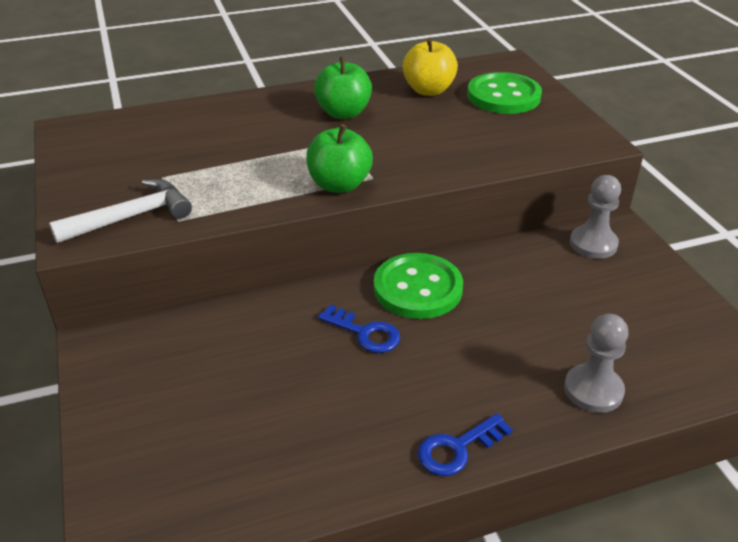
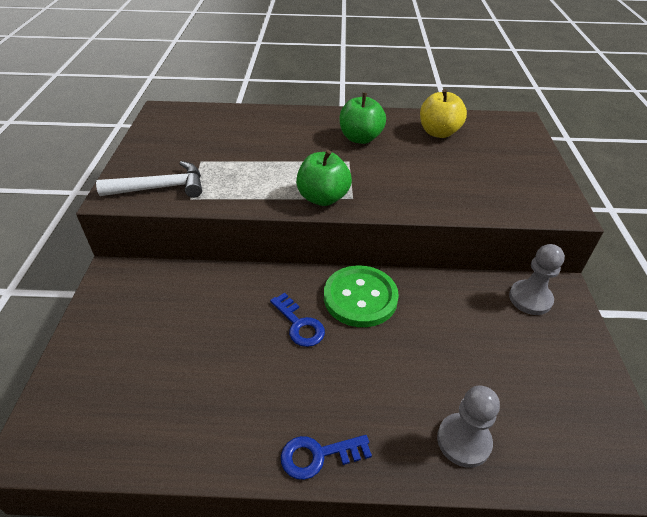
camera: 20 degrees right, 5 degrees up
green button [467,72,542,114] -> none

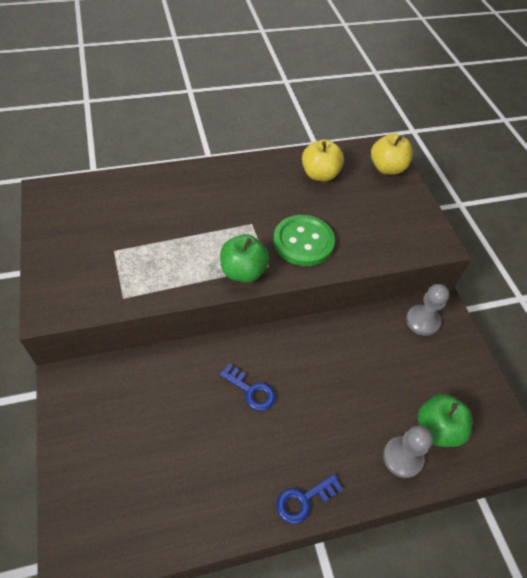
camera: 20 degrees left, 10 degrees up
white hammer [96,161,202,198] -> none
green button [324,265,399,327] -> green button moved to [273,215,335,266]
green apple [340,93,386,144] -> green apple moved to [418,394,472,447]
none -> yellow apple [371,133,413,175]

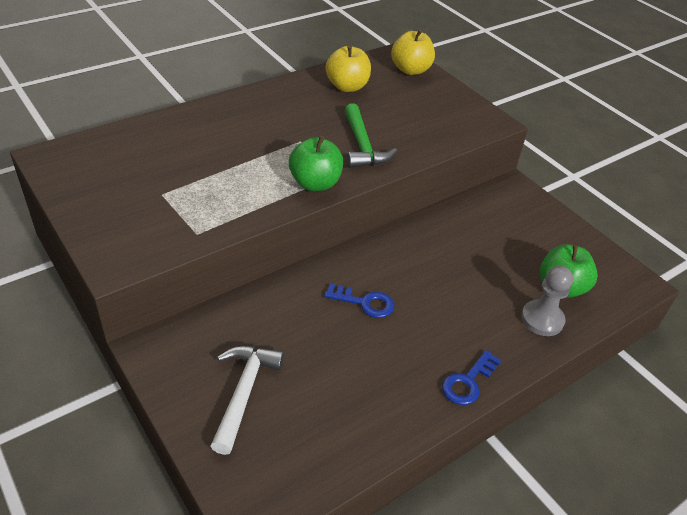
camera: 20 degrees left, 10 degrees down
green button [273,215,335,266] -> green hammer [345,103,397,168]
grey pawn [406,284,449,336] -> none
none -> white hammer [210,346,284,455]

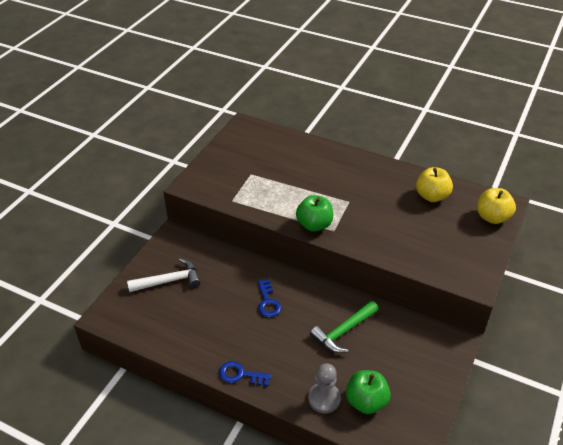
camera: 65 degrees right, 0 degrees up
green hammer [345,103,397,168] -> green hammer moved to [310,301,379,353]

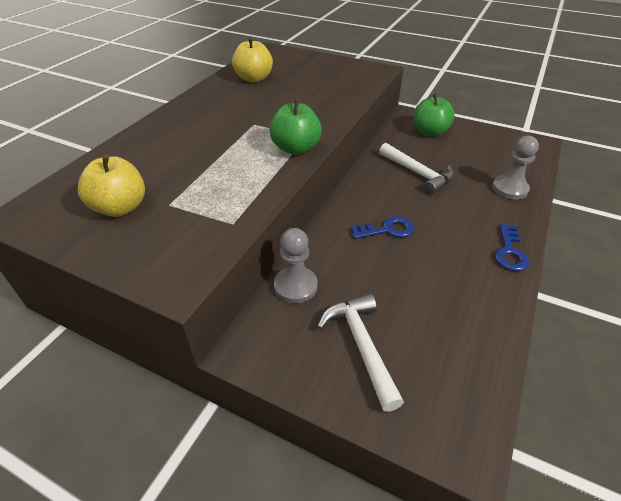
camera: 90 degrees left, 0 degrees up
green hammer [310,301,379,353] -> white hammer [379,143,454,195]
green apple [346,370,390,414] -> green apple moved to [414,93,454,137]
yellow apple [477,188,516,224] -> yellow apple moved to [78,155,145,217]
none -> grey pawn [274,228,318,303]

